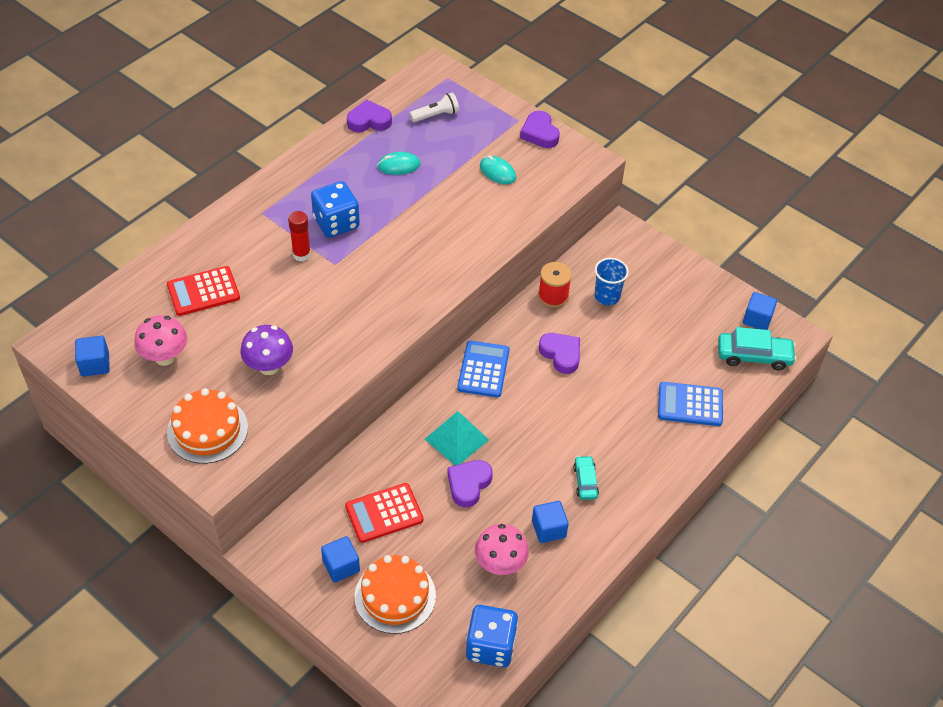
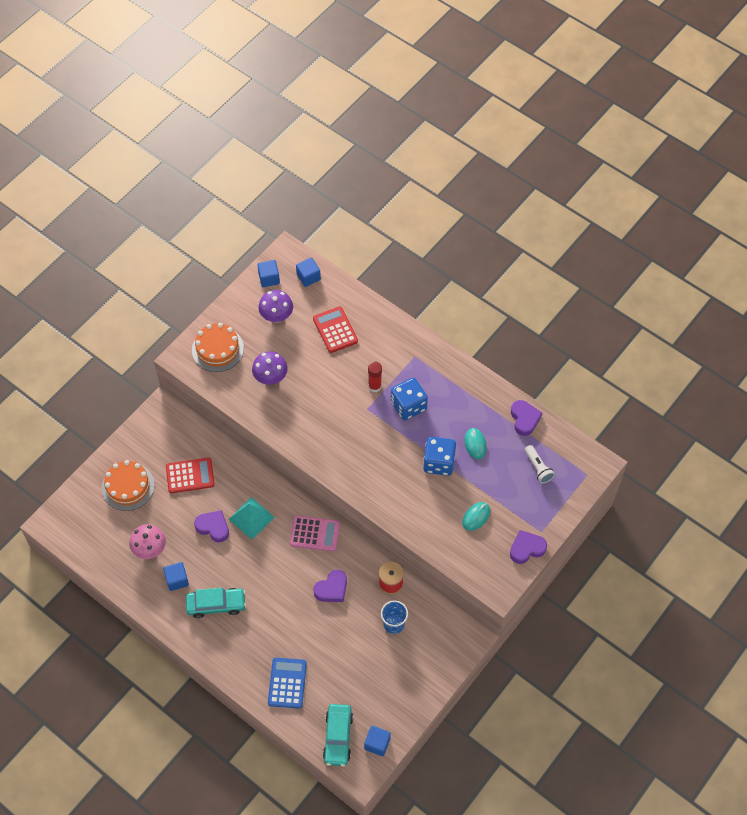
camera: 90 degrees right, 10 degrees up
pink mushroom [134,315,187,366] -> purple mushroom [258,290,293,323]
blue cube [321,536,360,583] -> blue cube moved to [296,257,321,287]
red calculator [345,483,423,543] -> red calculator turned 105 degrees clockwise [166,457,215,493]
blue calculator [457,341,509,397] -> pink calculator [290,516,340,552]
blue dice [466,605,518,667] -> blue dice moved to [423,437,456,476]
turquoise car [573,456,599,500] -> turquoise car [186,588,246,618], size x1.68

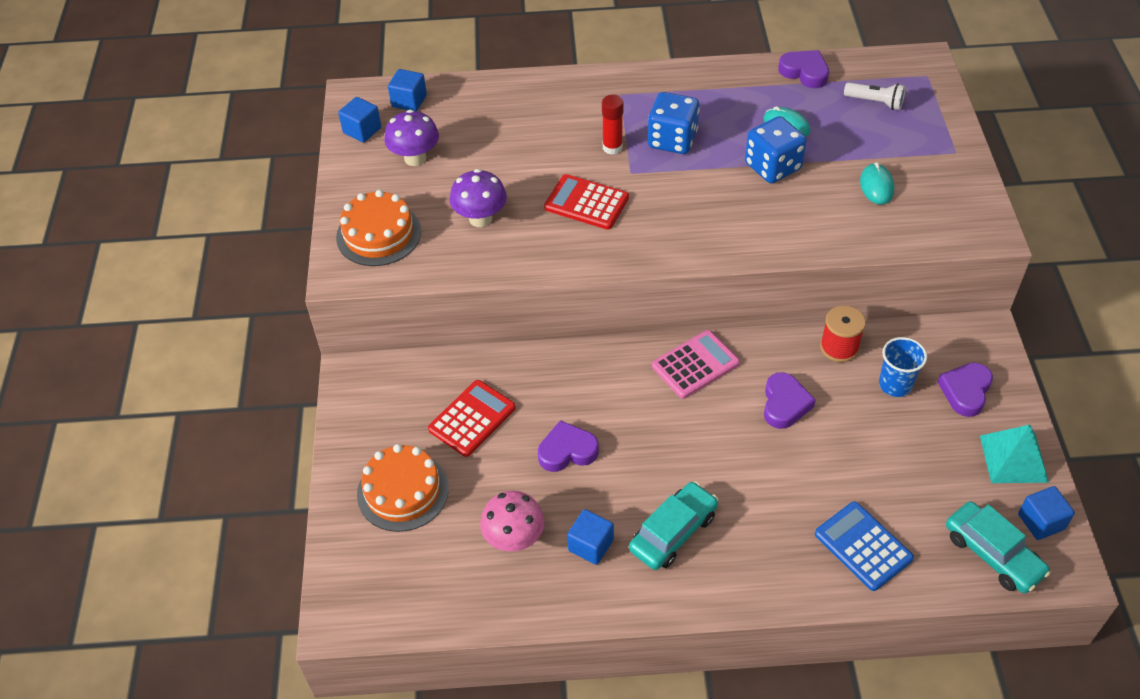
camera: 40 degrees left, 10 degrees down
turquoise pyramid [229,497,275,540] -> turquoise pyramid moved to [980,425,1049,483]
red calculator [313,307,358,353] -> red calculator moved to [544,174,629,230]
purple heart [510,530,547,564] -> purple heart moved to [938,363,993,417]

